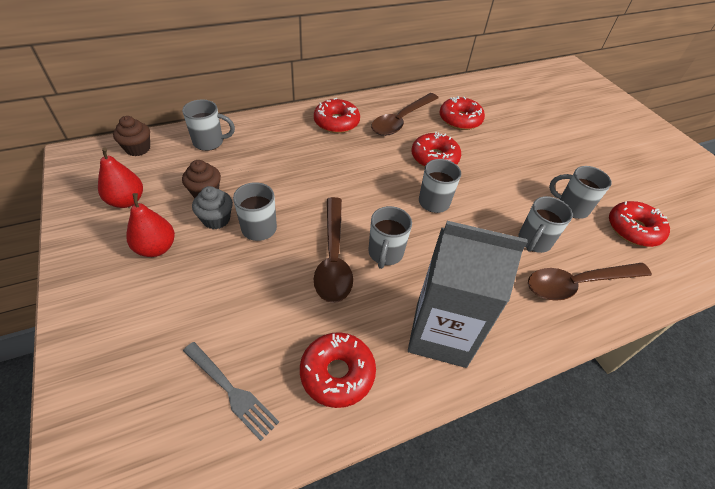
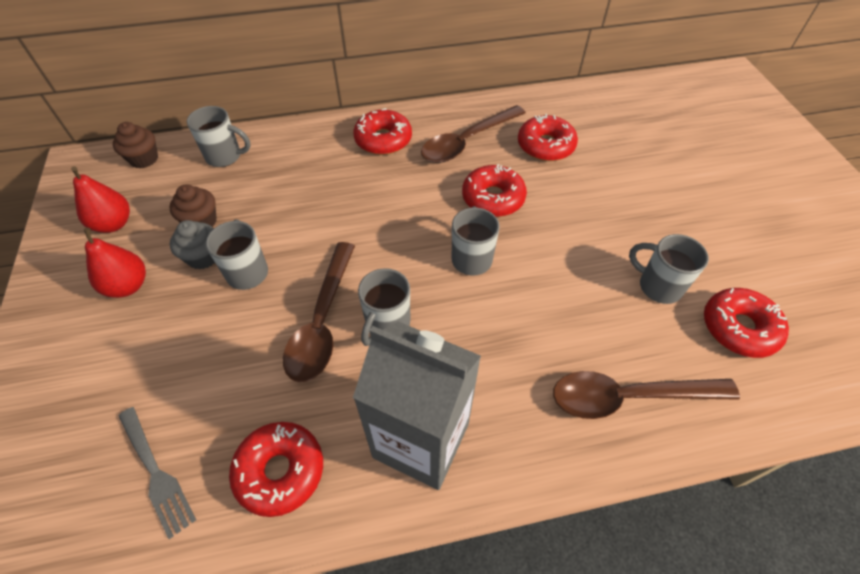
camera: 15 degrees right, 5 degrees up
grey mug [519,196,573,253] -> none

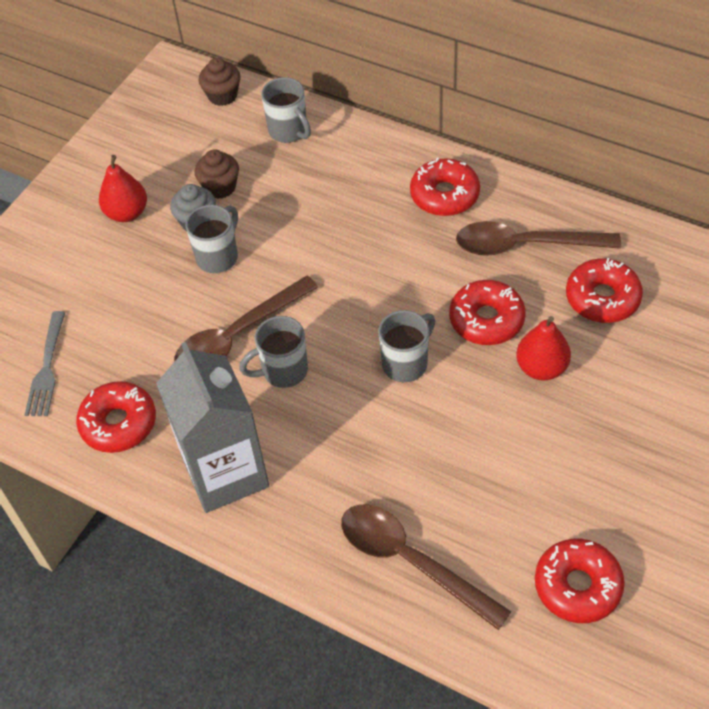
camera: 45 degrees right, 0 degrees up
red pear [71,166,130,233] -> red pear moved to [516,316,571,381]
grey mug [629,234,709,304] -> none

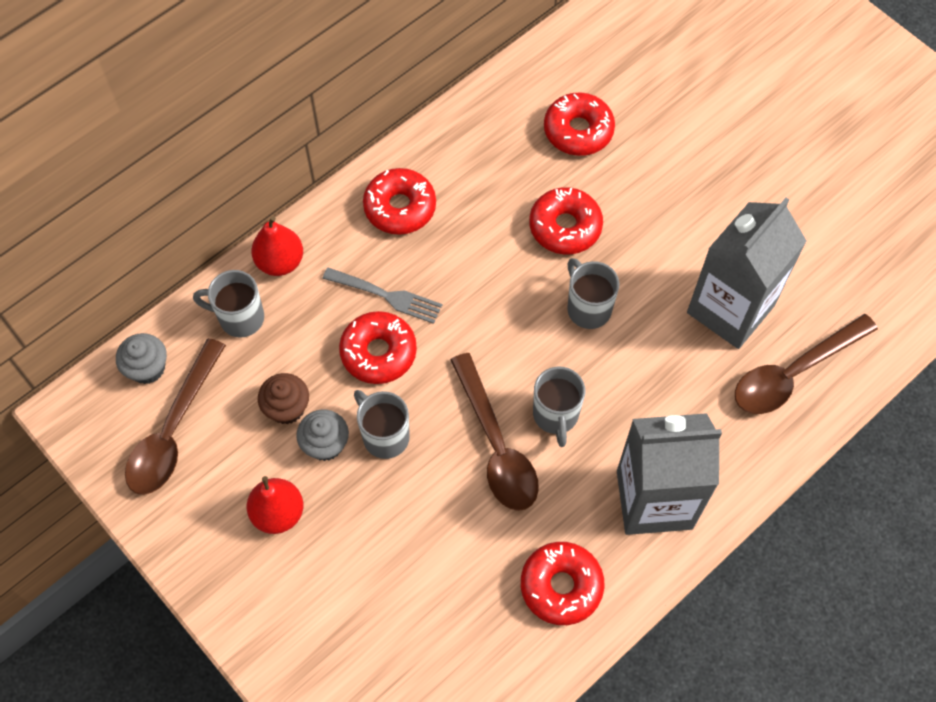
camera: 75 degrees left, 10 degrees up
grey fork [25,311,65,416] -> grey fork moved to [322,267,442,324]
brown cupcake [199,58,240,106] -> grey cupcake [116,333,167,384]
grey mug [261,77,311,143] -> grey mug turned 150 degrees counterclockwise [193,270,264,338]
brown spoon [456,221,621,256] -> brown spoon moved to [125,338,226,495]
red pear [516,316,571,381] -> red pear moved to [251,216,303,276]
red donut [535,539,625,623] -> red donut moved to [339,311,417,384]
none -> grey carton [687,198,807,349]

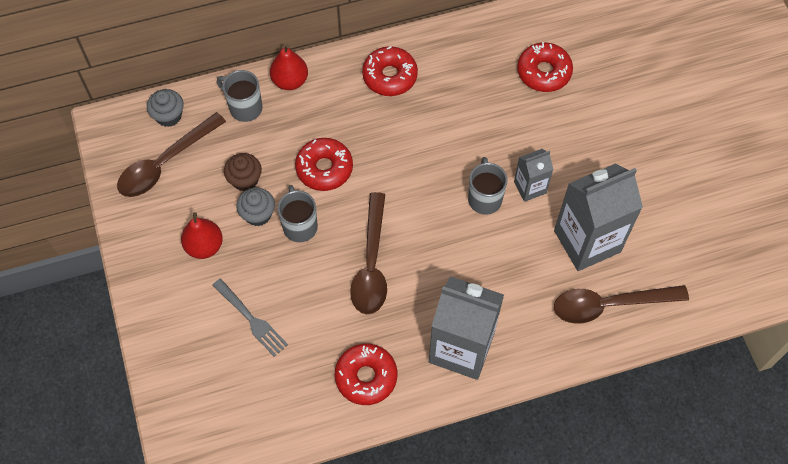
camera: 25 degrees right, 0 degrees up
grey fork [322,267,442,324] -> grey fork moved to [212,279,288,357]
red donut [529,187,603,254] -> none
grey mug [533,367,585,447] -> none
none -> grey carton [514,149,553,202]

